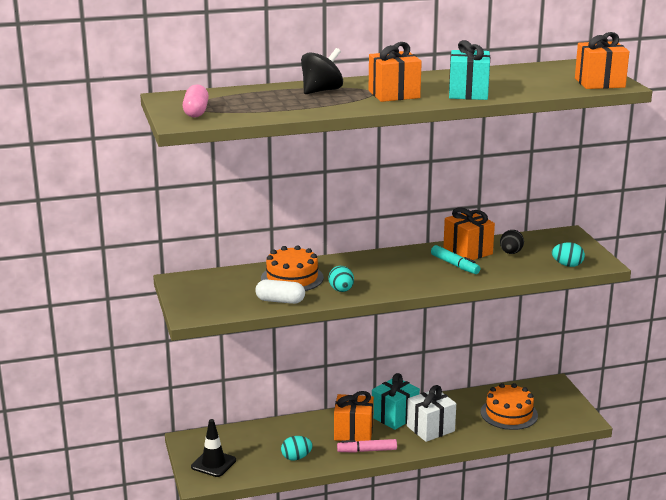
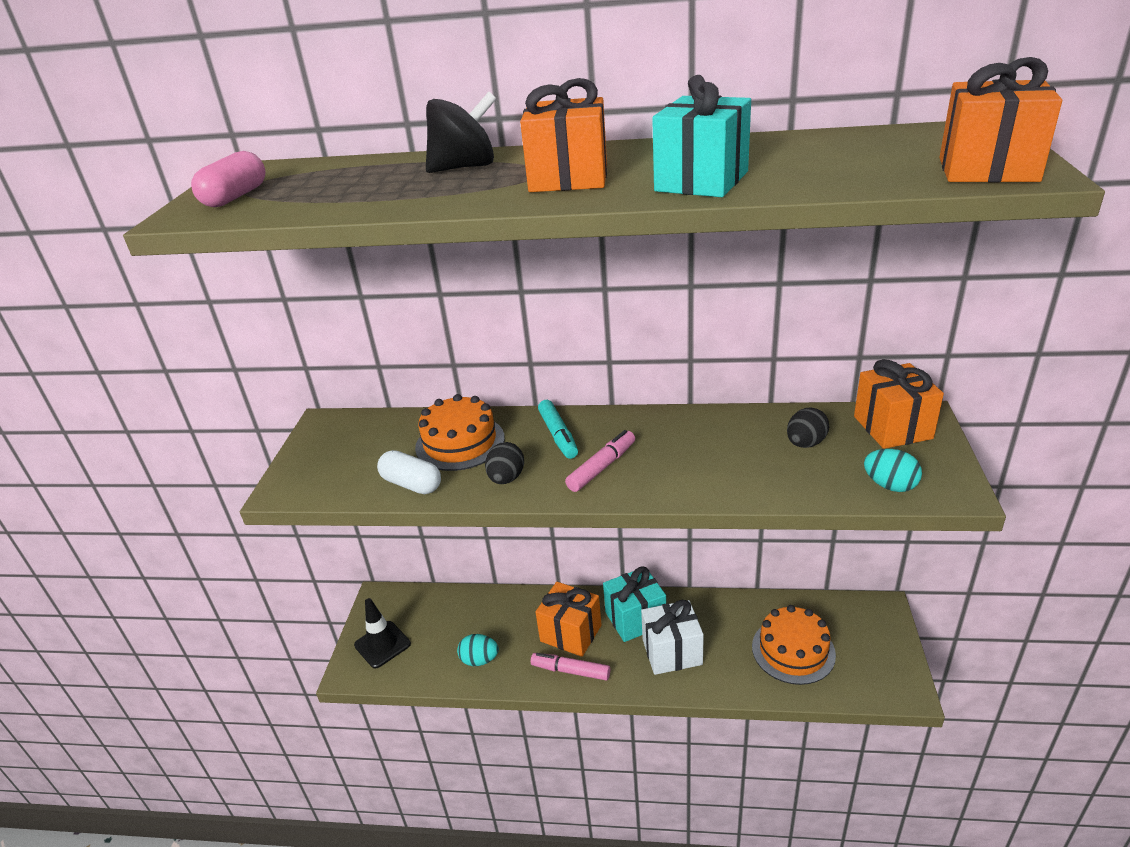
camera: 25 degrees right, 10 degrees up
turquoise egg [329,266,354,292] -> black egg [485,442,524,484]
turquoise marker [431,245,481,274] -> turquoise marker moved to [538,400,578,459]
orange gift [443,207,495,260] -> orange gift moved to [854,359,944,449]
none -> pink marker [565,430,635,492]

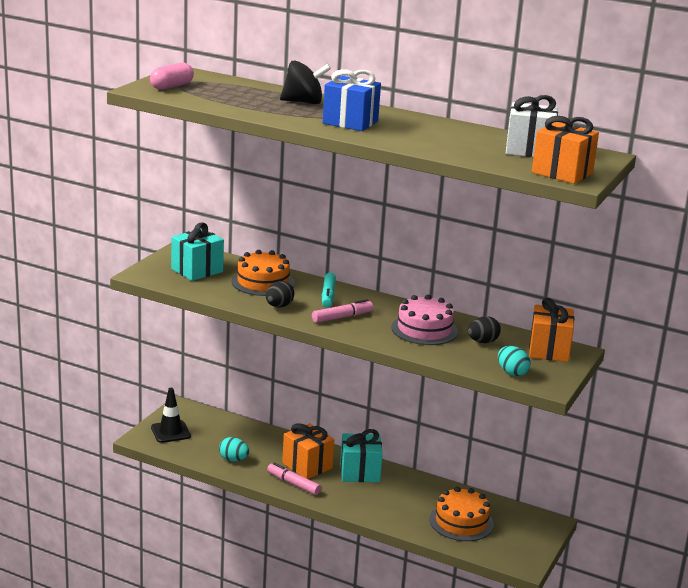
camera: 15 degrees right, 10 degrees down
white capsule [377,450,441,494] -> none
orange gift [520,78,607,192] -> blue gift [323,69,381,131]
white gift [641,600,704,675] -> white gift moved to [506,95,558,157]
turquoise gift [652,75,751,197] -> turquoise gift moved to [171,222,224,281]
none -> pink cake [391,295,458,345]

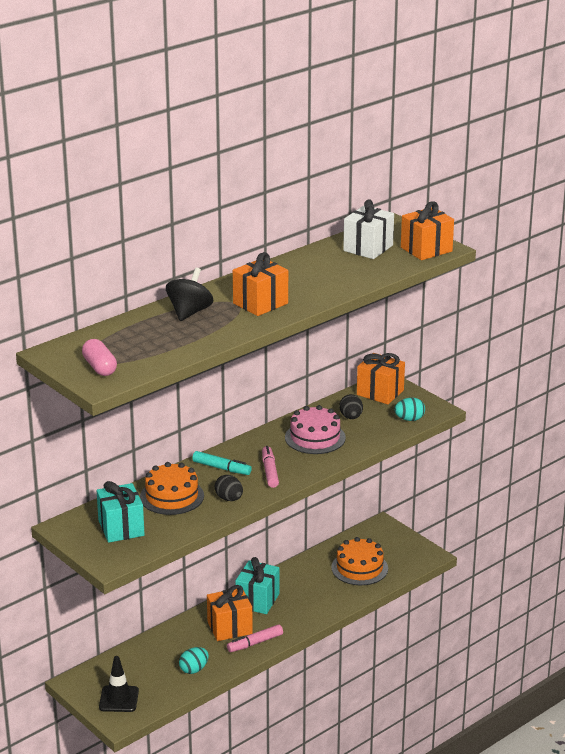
camera: 65 degrees left, 5 degrees up
blue gift [323,69,381,131] -> orange gift [233,252,288,316]

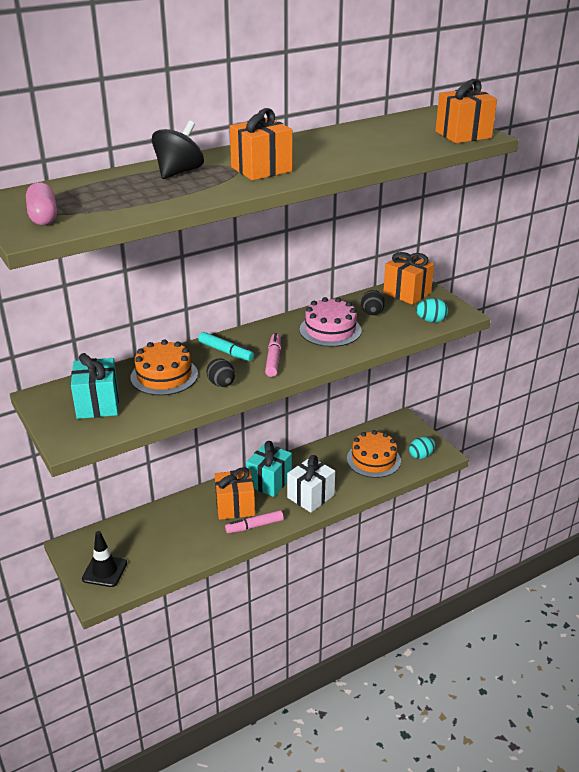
camera: 10 degrees right, 5 degrees up
turquoise egg [179,647,209,674] -> turquoise egg moved to [409,437,435,459]
white gift [343,199,394,259] -> white gift moved to [287,455,335,513]

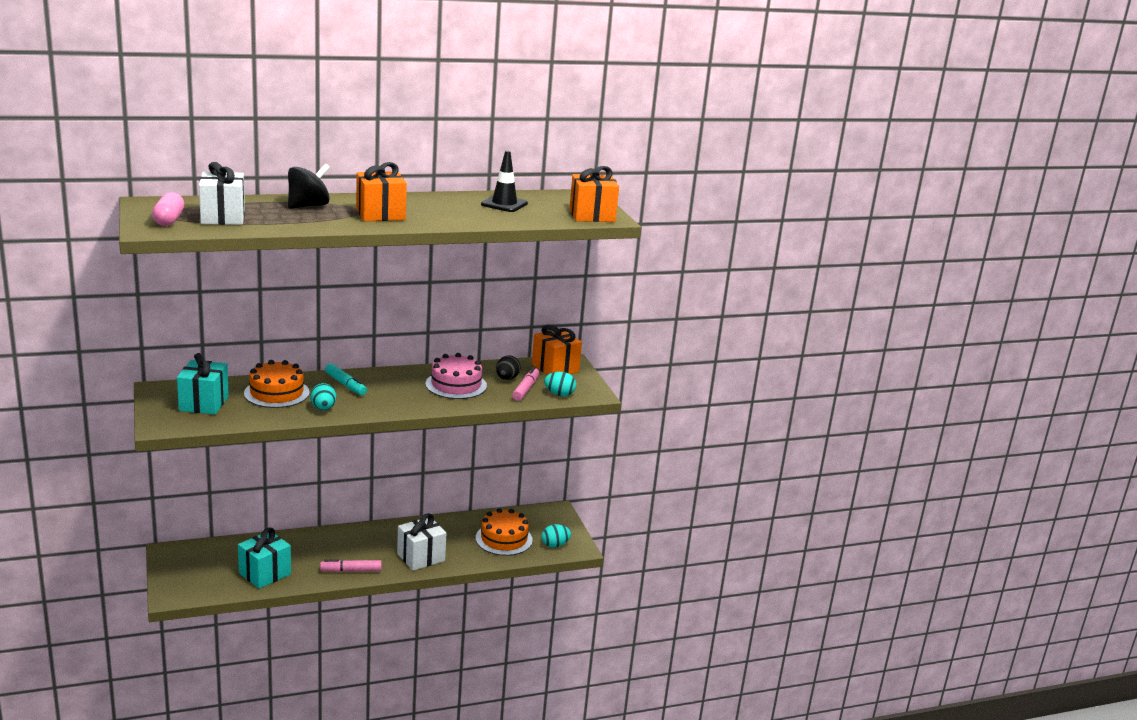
camera: 10 degrees right, 10 degrees down
black traffic cone [82,531,127,587] -> black traffic cone moved to [481,151,528,212]
black egg [206,358,235,387] -> turquoise egg [310,383,336,410]
orange gift [215,467,255,520] -> none
turquoise gift [246,441,292,497] -> turquoise gift moved to [238,527,291,589]
pink marker [265,333,281,377] -> pink marker moved to [512,367,539,401]
none -> white gift [199,162,245,225]

